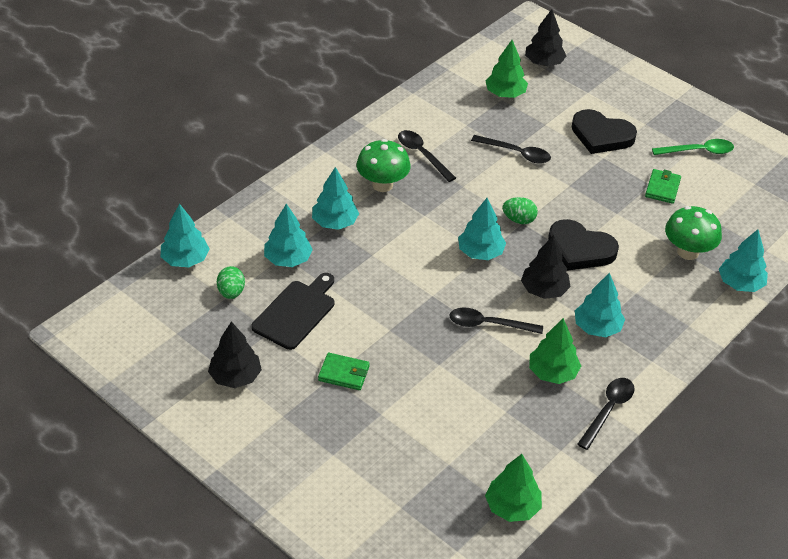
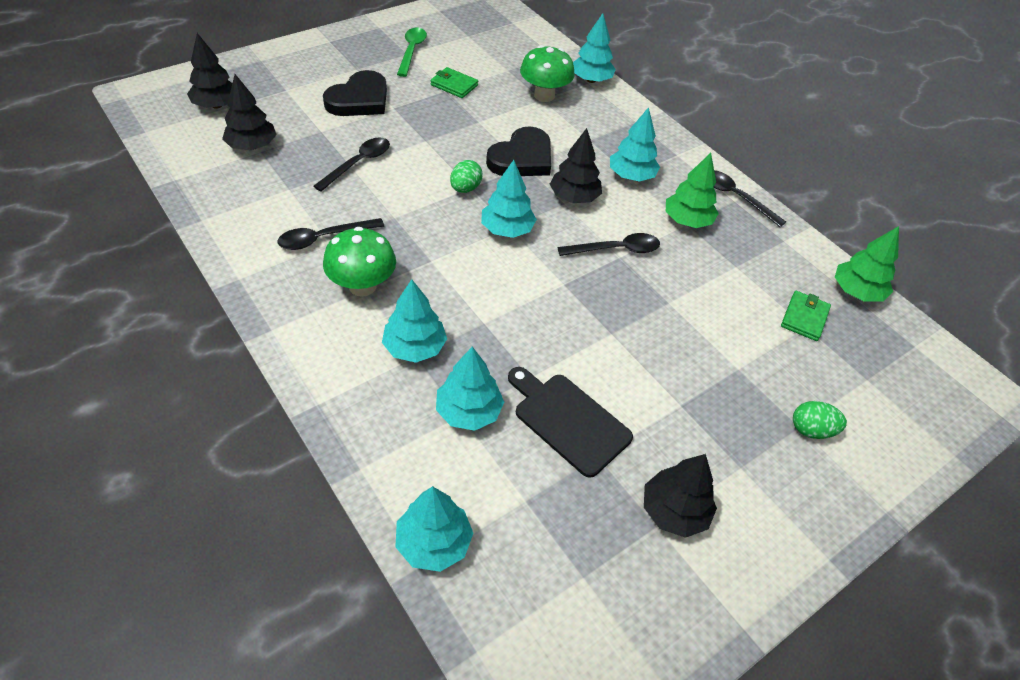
camera: 80 degrees left, 5 degrees up
green egg [217,266,245,299] -> green egg moved to [793,401,847,439]
green wallet [318,353,370,390] -> green wallet moved to [781,291,831,341]
black spoon [449,308,543,334] -> black spoon turned 120 degrees counterclockwise [558,233,660,256]
green tree [485,40,528,98] -> black tree [222,74,277,150]

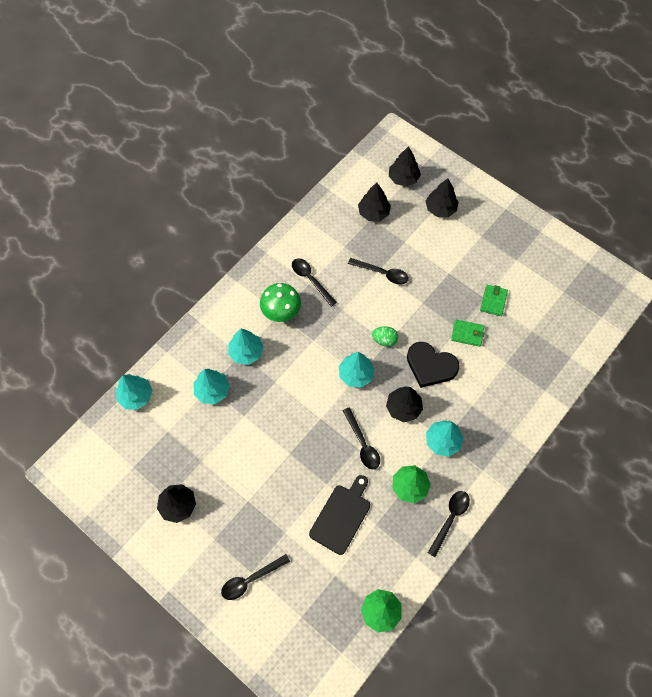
camera: 80 degrees right, 15 degrees up
black heart [323,70,387,116] -> none
green spoon [397,28,427,77] -> none
black cutting board [508,367,633,478] -> black cutting board moved to [309,475,370,555]
green mushroom [520,45,575,102] -> none
turquoise tree [573,13,616,83] -> none
green wallet [781,291,831,341] -> green wallet moved to [451,320,484,347]
green egg [793,401,847,439] -> black spoon [221,554,290,600]
none -> black tree [426,178,458,217]

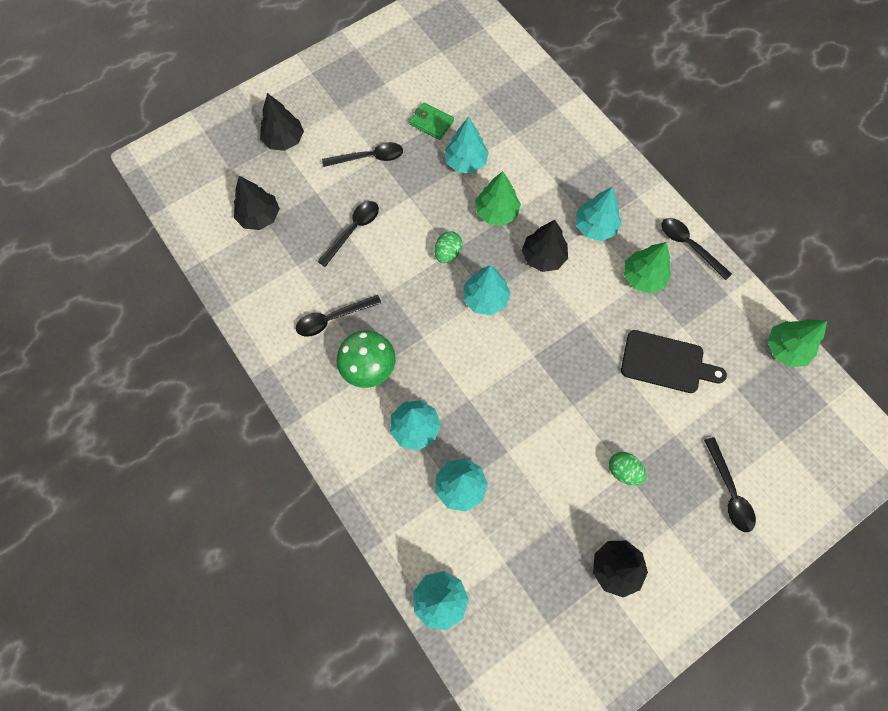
camera: 75 degrees left, 5 degrees up
black cutting board [309,475,370,555] -> black cutting board turned 150 degrees clockwise [621,330,727,393]
black spoon [342,407,380,469] -> black spoon moved to [322,142,403,167]
black tree [389,146,421,187] -> none
black heart [407,342,460,388] -> green tree [475,171,521,226]
green wallet [451,320,484,347] -> turquoise tree [444,117,489,173]
none -> green egg [609,452,646,486]

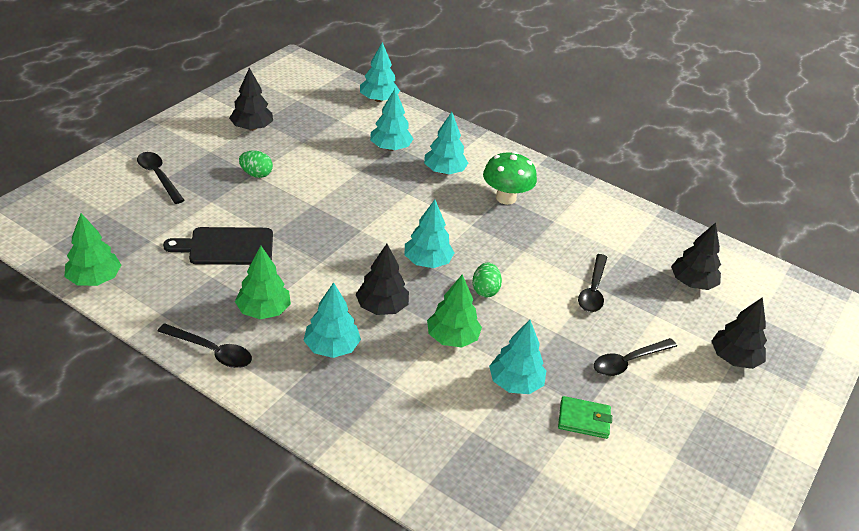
camera: 155 degrees right, 30 degrees down
black spoon [296,295,381,337] -> none

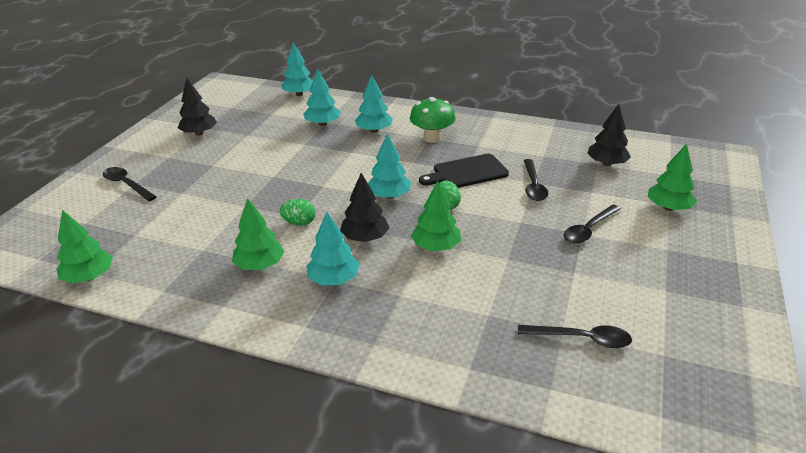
camera: 10 degrees left, 5 degrees down
black spoon [158,323,252,368] -> black spoon moved to [518,325,632,348]
black cutting board [163,227,273,265] -> black cutting board moved to [419,154,509,188]
green egg [239,151,273,178] -> green egg moved to [280,199,315,226]
turquoise tree [489,320,546,394] -> none
green wallet [558,396,612,439] -> none
black tree [711,297,767,369] -> green tree [648,144,697,211]

